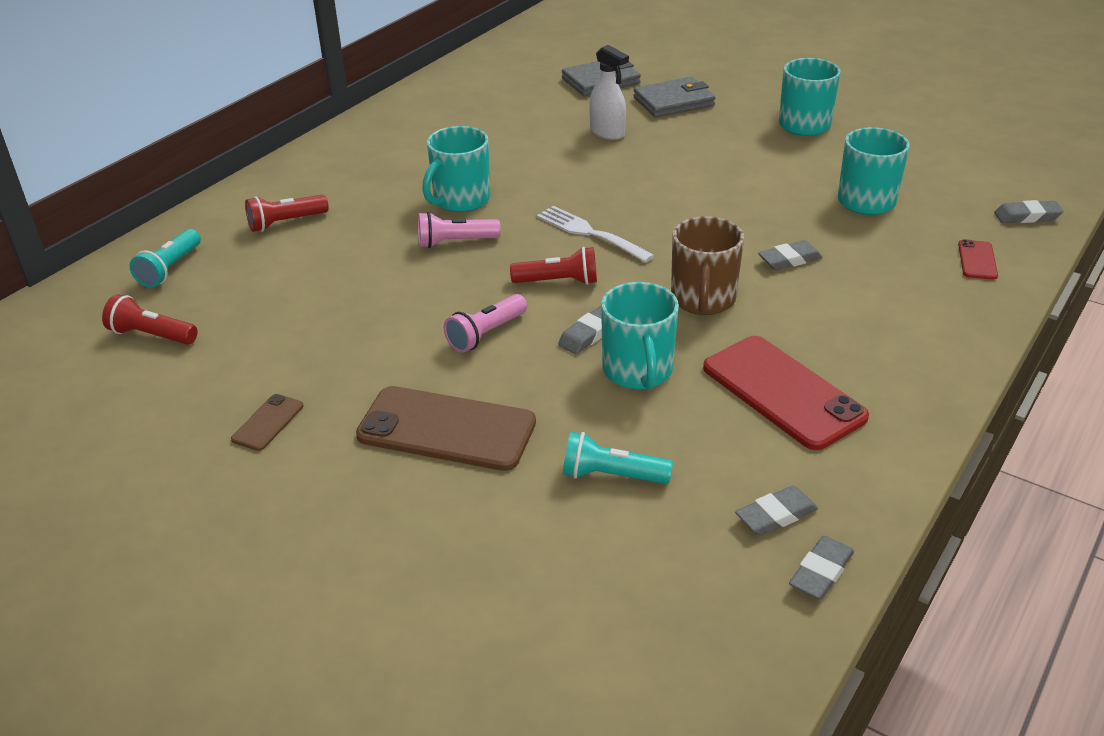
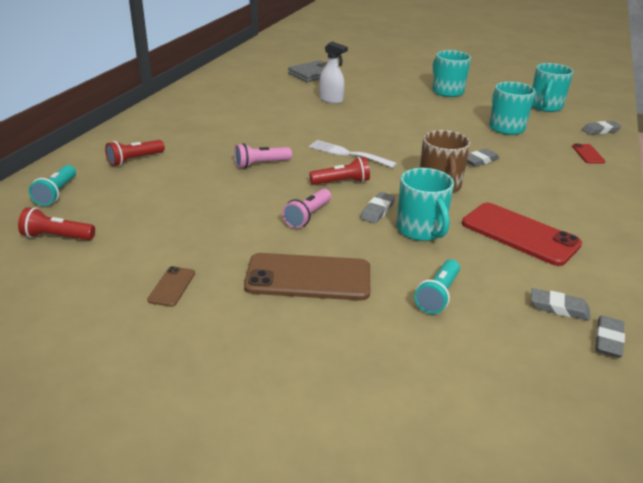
camera: 15 degrees left, 5 degrees down
turquoise mug [422,126,490,212] -> turquoise mug moved to [532,63,573,112]
turquoise flashlight [563,432,673,484] -> turquoise flashlight turned 60 degrees counterclockwise [414,259,460,314]
grey wallet [633,77,715,118] -> none
grey eraser [735,486,818,536] -> grey eraser turned 60 degrees clockwise [531,288,590,321]

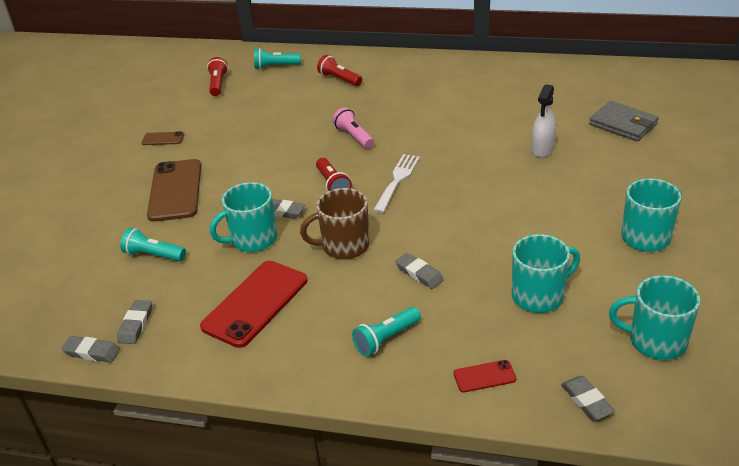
camera: 85 degrees right, 5 degrees up
pink flashlight [282,189,331,229] -> none
none -> turquoise flashlight [352,307,421,356]

